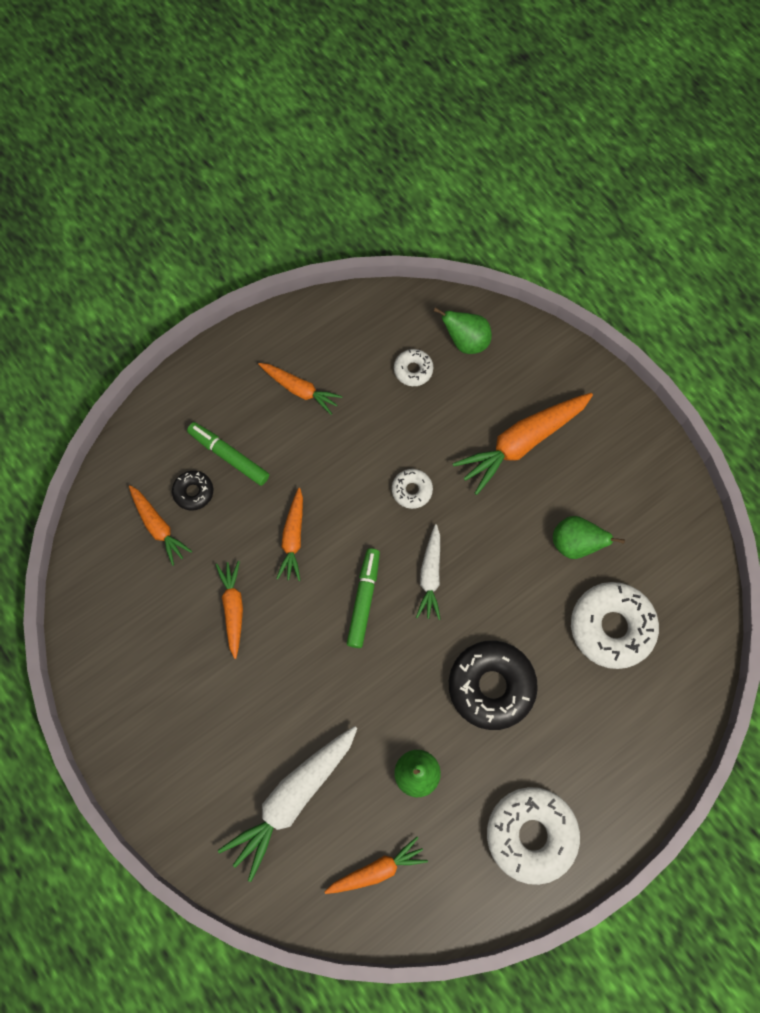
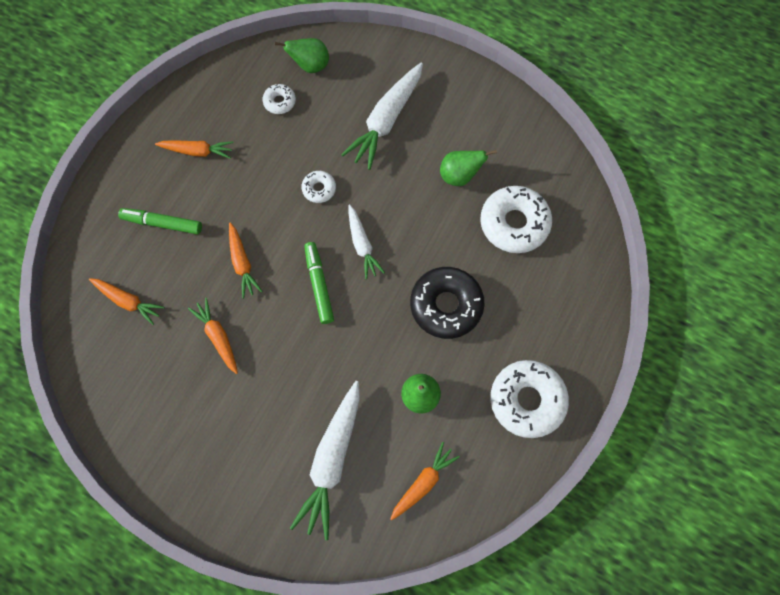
camera: 25 degrees left, 0 degrees up
black donut [172,471,213,511] -> none
orange carrot [453,393,593,495] -> white carrot [341,63,423,170]

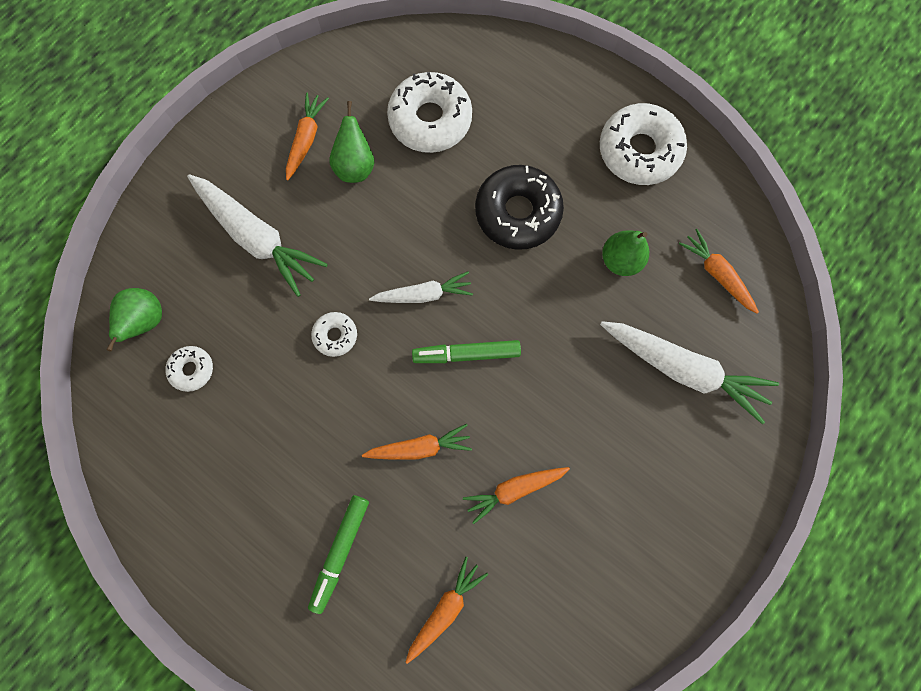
camera: 80 degrees left, 5 degrees up
orange carrot [155,141,233,159] -> orange carrot moved to [286,92,329,181]

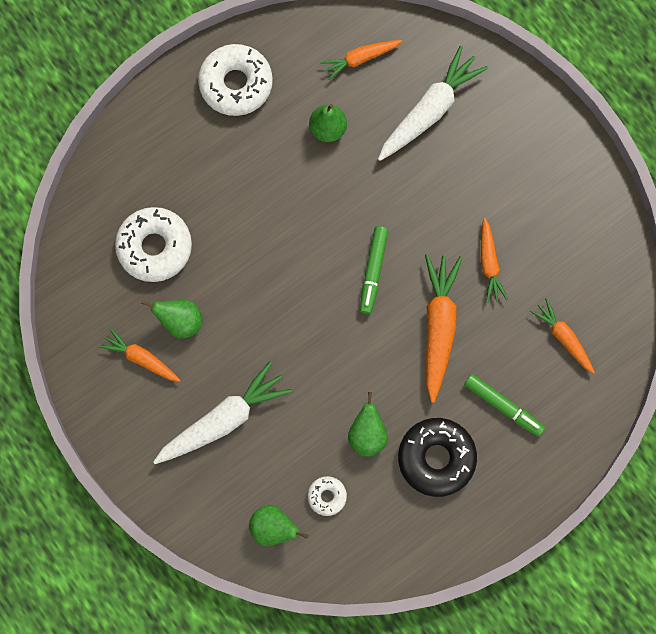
camera: 75 degrees left, 0 degrees up
white donut [311,312,357,357] -> none
orange carrot [362,424,472,460] -> orange carrot [425,254,462,403], size x1.71
white carrot [369,271,473,303] -> none
black donut [475,165,564,250] -> black donut moved to [398,418,477,497]
none -> green pear [348,392,388,457]

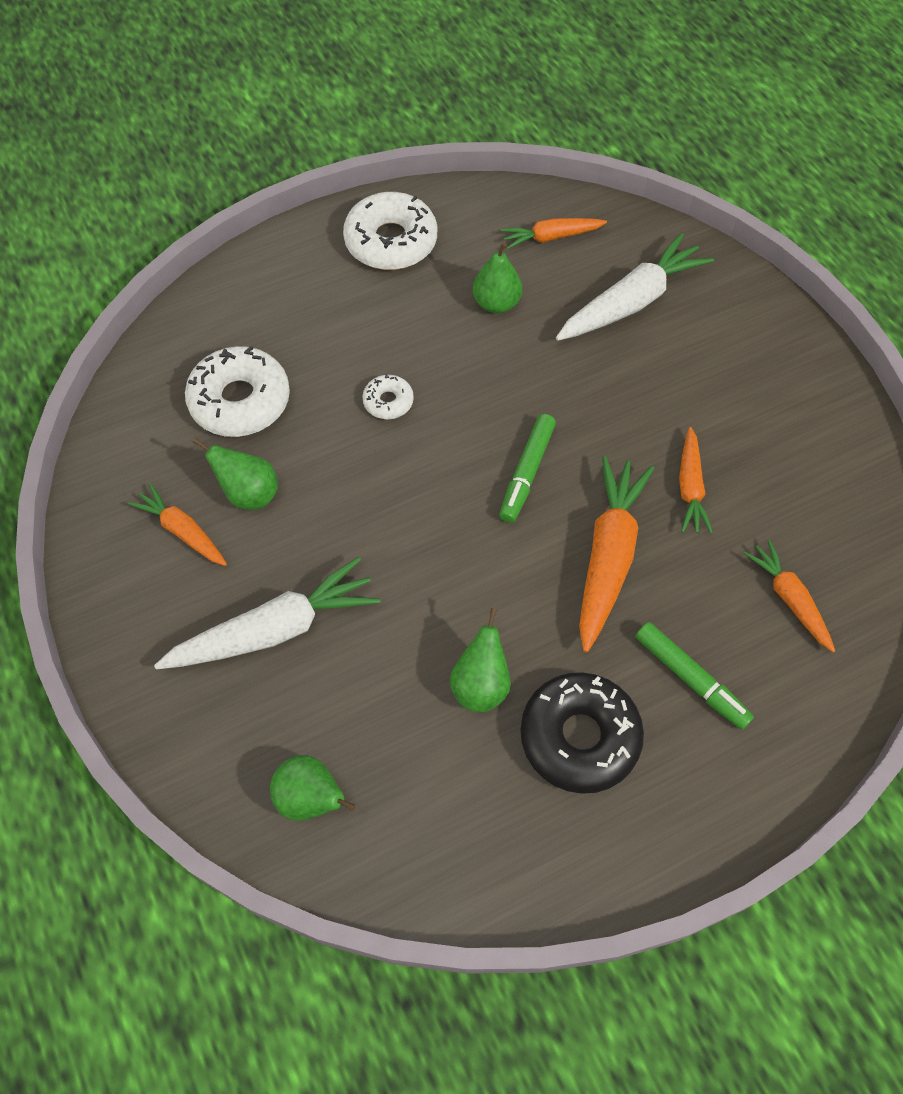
camera: 10 degrees right, 15 degrees down
white donut [308,476,347,516] -> white donut moved to [362,374,414,419]

